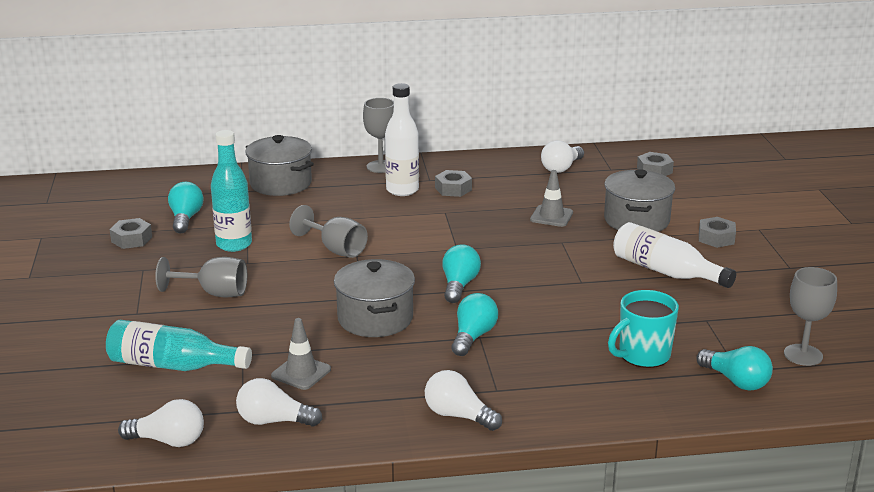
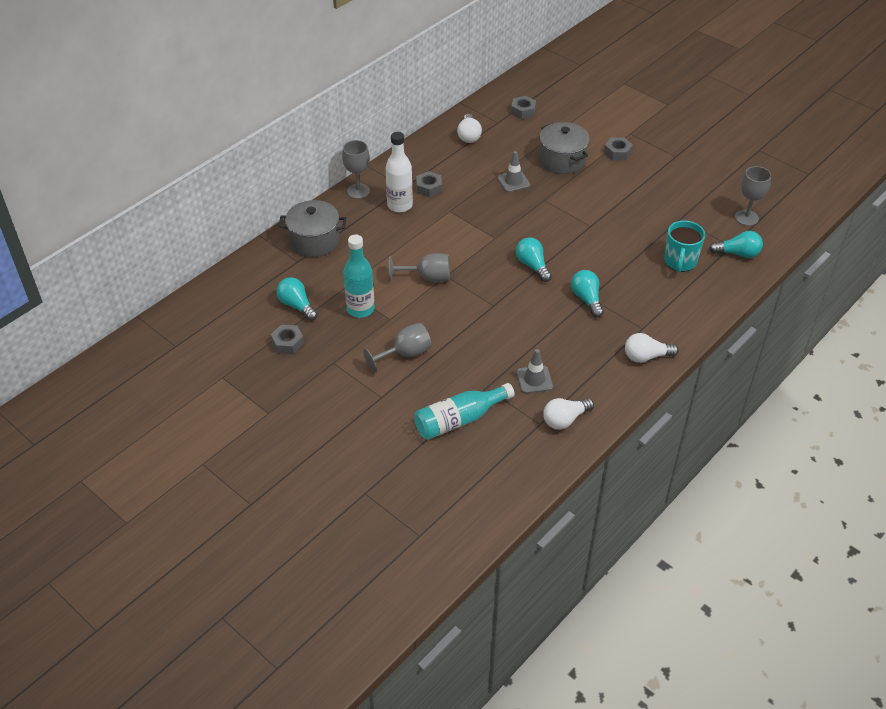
camera: 40 degrees left, 20 degrees up
white light bulb [118,399,204,447] -> none
grey pot [334,259,415,337] -> none
white bottle [613,222,736,288] -> none

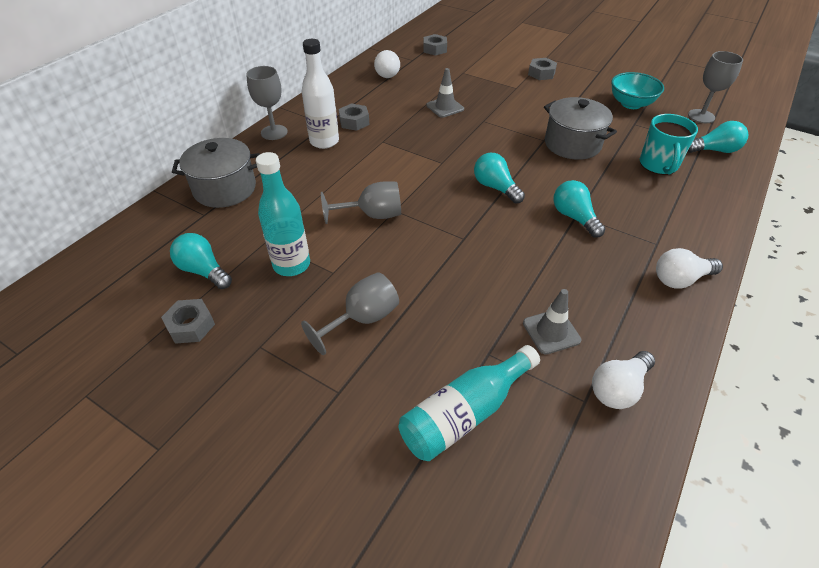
camera: 10 degrees left, 0 degrees up
grey pot [539,122,590,174] -> grey pot moved to [544,97,617,160]
none -> turquoise bowl [611,72,664,109]

